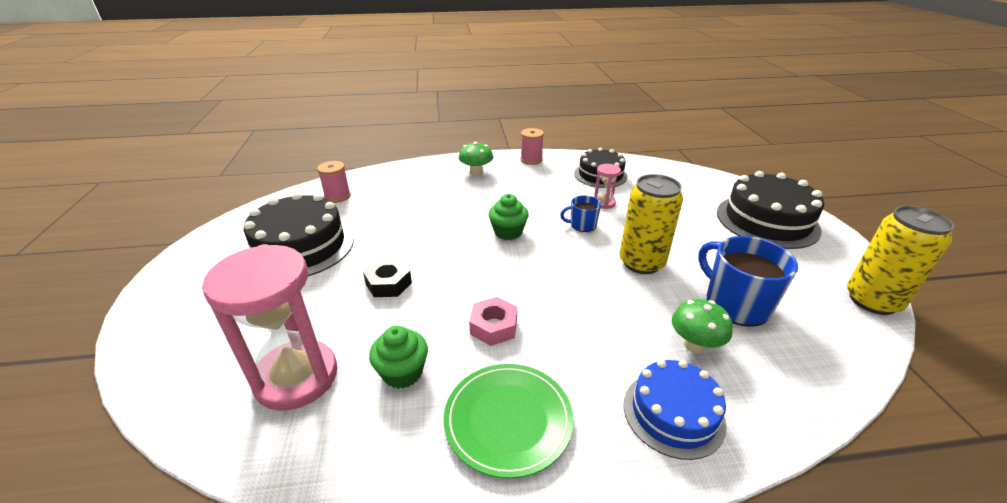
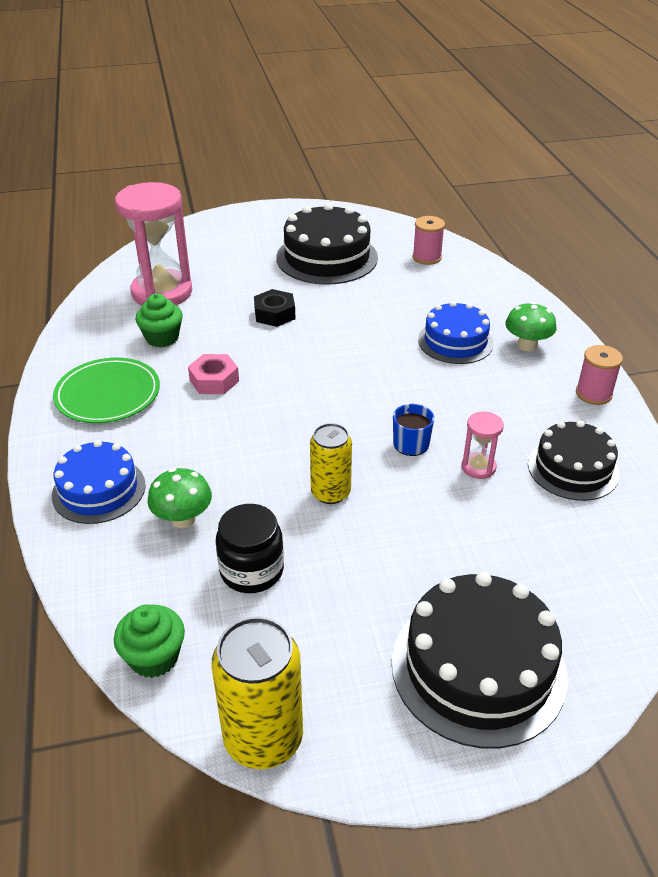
camera: 85 degrees right, 5 degrees up
green cupcake [489,194,529,240] -> green cupcake moved to [114,604,185,678]
yellow can [620,174,683,274] -> yellow can [310,423,352,504], size x0.65
blue mug [698,236,798,327] -> black jar [216,504,284,593]
none -> blue cake [418,301,494,364]

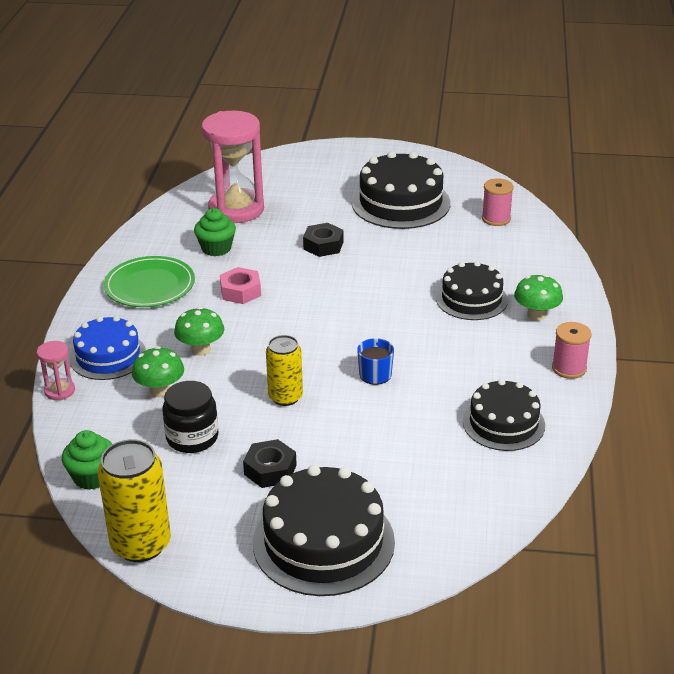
camera: 20 degrees right, 5 degrees down
blue cake [418,301,494,364] -> black cake [436,261,508,320]
pink hourglass [461,412,504,479] -> pink hourglass moved to [37,341,75,400]
none -> green mushroom [174,307,224,356]
none -> black nut [243,439,297,488]

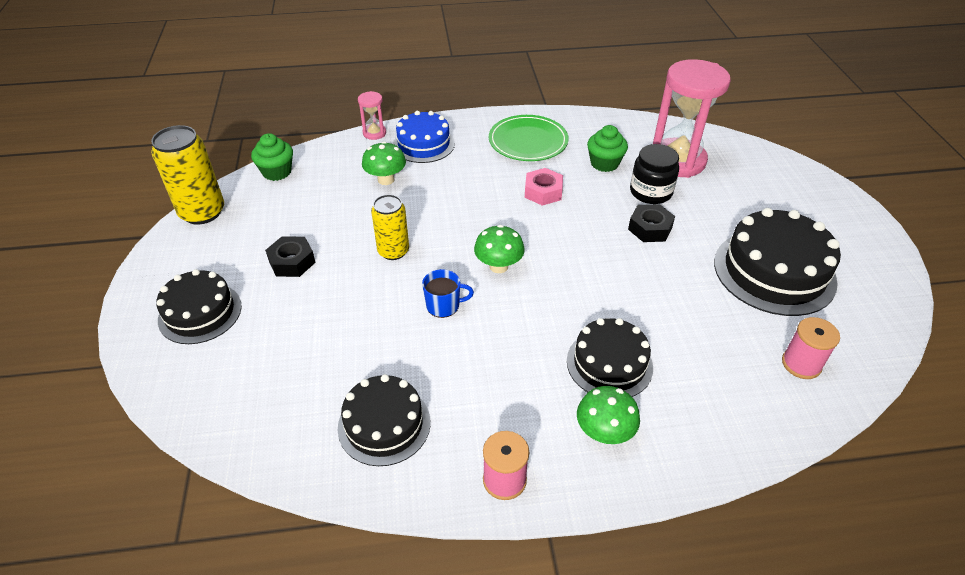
camera: 75 degrees right, 10 degrees up
black jar [162,381,219,453] -> black jar moved to [630,144,679,204]
green mushroom [174,307,224,356] -> green mushroom moved to [474,225,525,273]
black cake [253,465,395,596] -> black cake [156,269,242,344], size x0.65

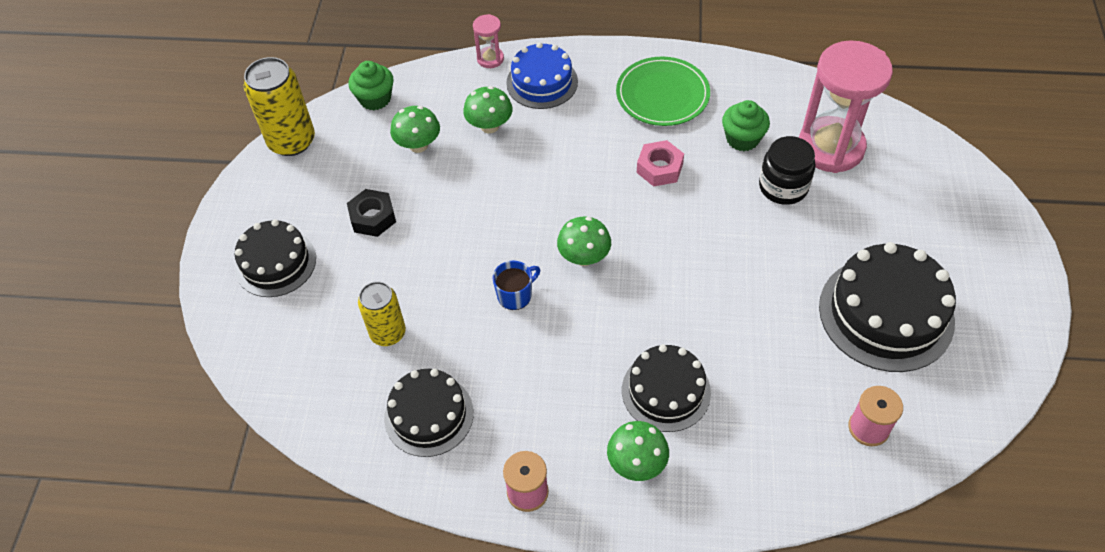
camera: 15 degrees right, 10 degrees up
yellow can [371,194,409,260] -> yellow can moved to [358,281,406,346]
blue mug [422,269,474,318] -> blue mug turned 45 degrees counterclockwise [493,261,540,310]
black nut [628,204,675,242] -> none
none -> green mushroom [390,106,440,153]

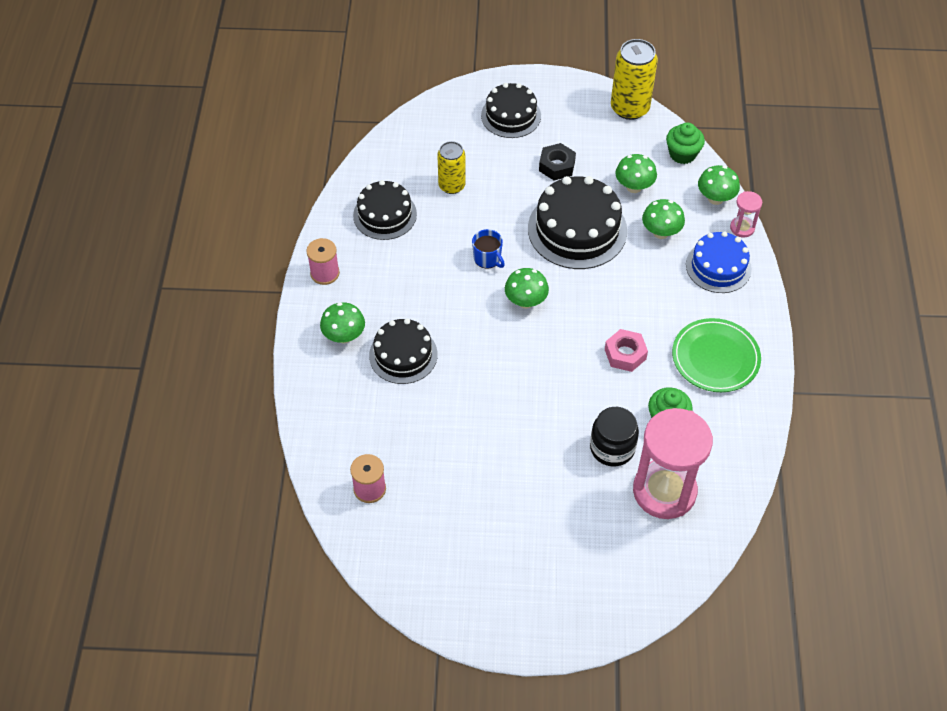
camera: 85 degrees right, 0 degrees up
black cake [819,242,956,372] -> black cake moved to [528,176,627,269]
none -> green mushroom [698,165,740,205]

